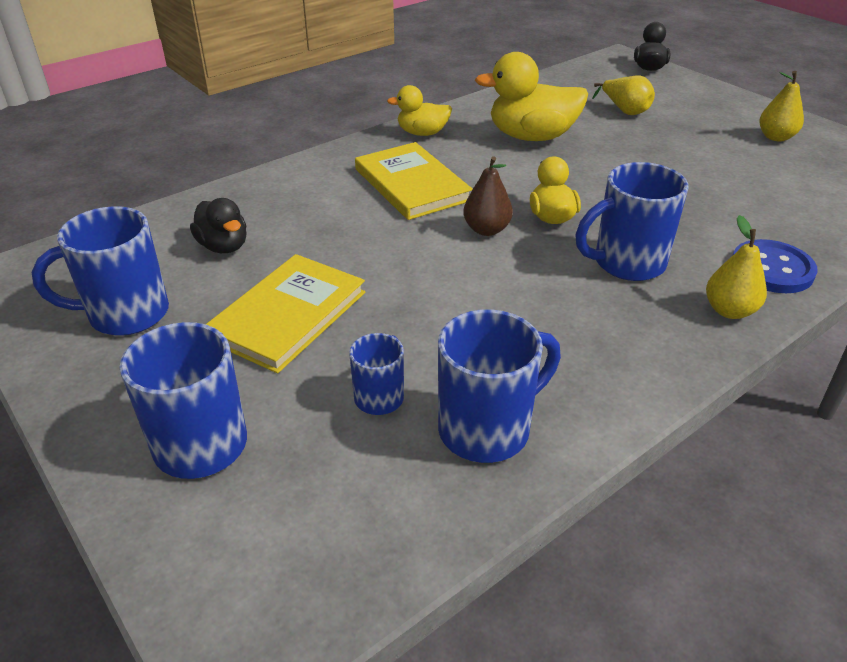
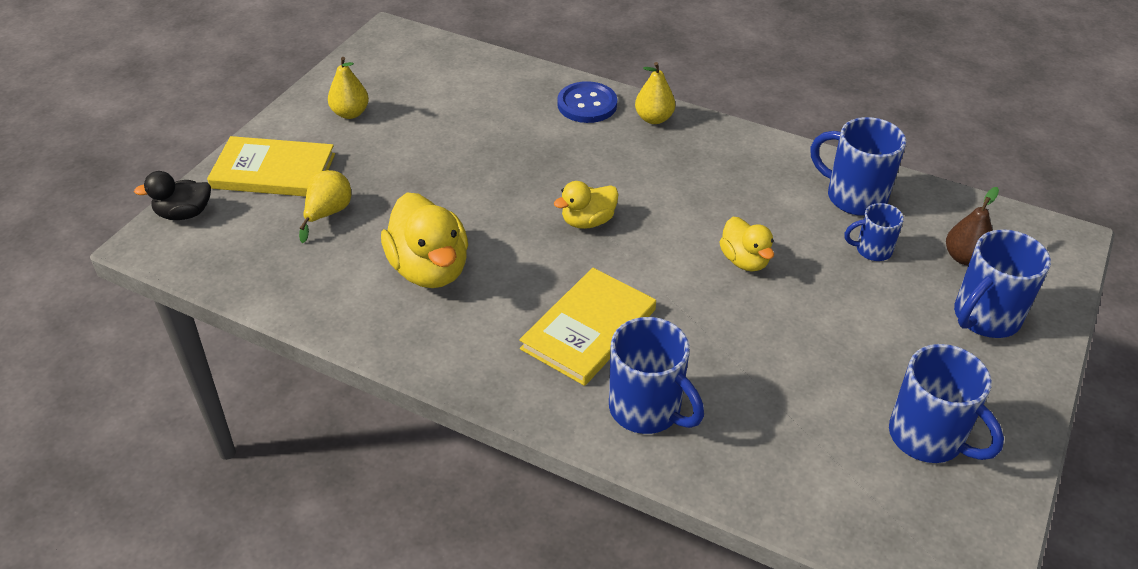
camera: 115 degrees left, 5 degrees up
black duck [190,198,246,253] -> none
yellow book [206,254,365,373] -> yellow book moved to [207,136,335,197]
yellow duck [387,85,452,136] -> yellow duck moved to [719,217,774,271]
brown pear [463,156,513,236] -> brown pear moved to [946,187,999,265]
blue mug [576,162,689,281] -> blue mug moved to [609,317,704,434]

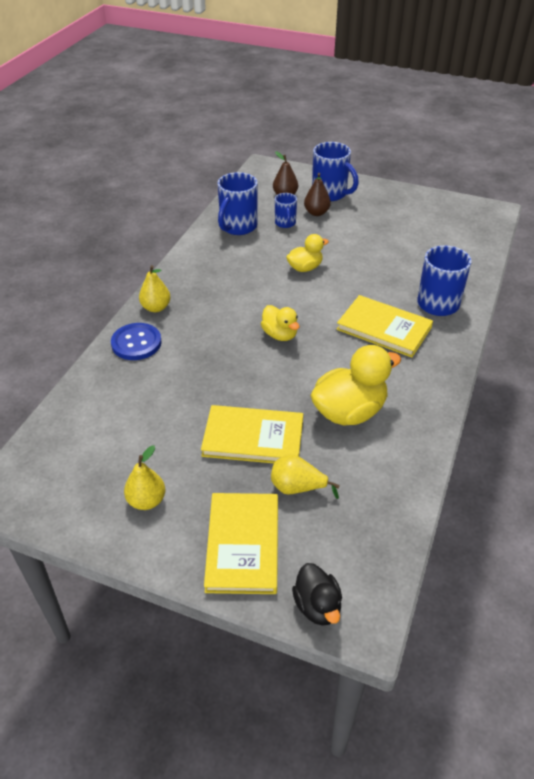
camera: 95 degrees left, 0 degrees up
blue mug [889,344,1004,463] -> none
none -> yellow book [201,405,303,464]
none -> brown pear [304,173,331,216]

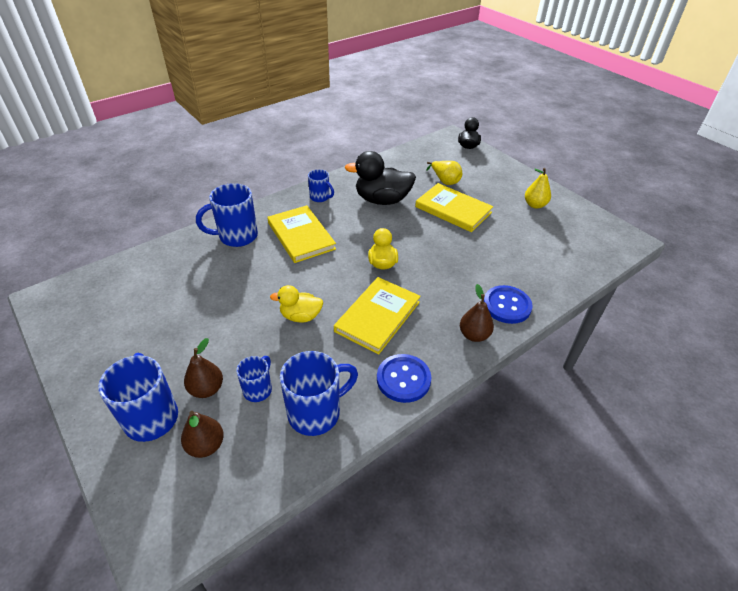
camera: 150 degrees left, 0 degrees up
yellow pear [139,265,171,312] -> brown pear [460,284,494,342]
yellow book [204,493,278,594] -> yellow book moved to [334,277,421,355]
yellow duck [311,345,401,426] -> black duck [345,151,416,205]
none -> blue mug [308,169,334,202]
none -> blue button [377,354,431,403]

